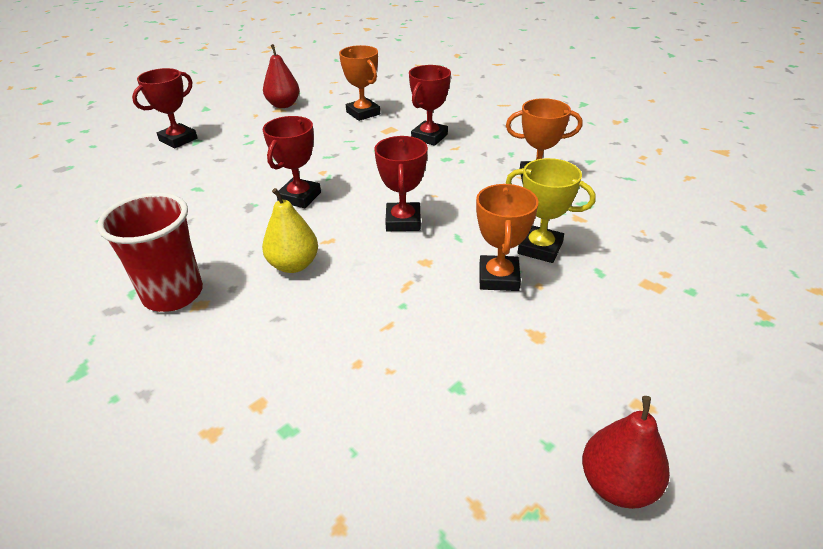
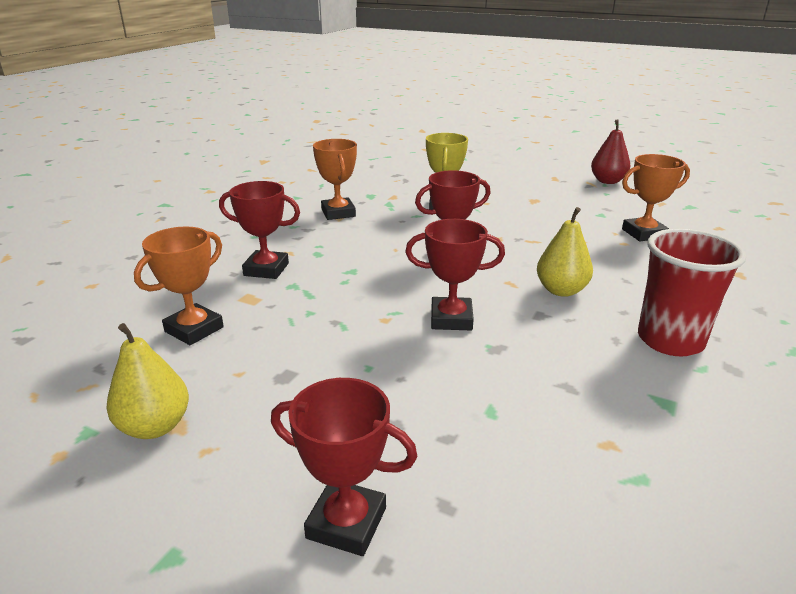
camera: 110 degrees left, 10 degrees down
red pear [263,44,300,108] -> yellow pear [106,323,189,439]
orange trophy [476,184,538,291] -> orange trophy moved to [622,154,690,241]

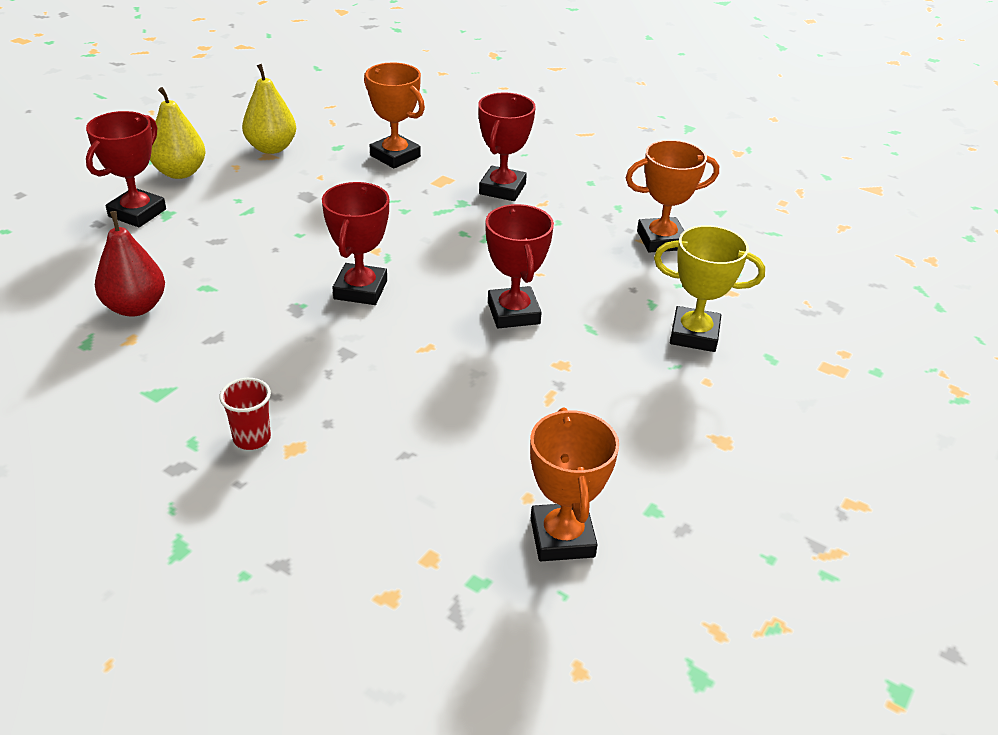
camera: 95 degrees right, 10 degrees up
yellow pear [537,207,593,297] -> yellow pear moved to [150,87,206,179]
red pear [591,119,630,184] -> red pear moved to [95,211,165,317]
red cup [638,228,746,356] -> red cup [219,378,271,450], size x0.47

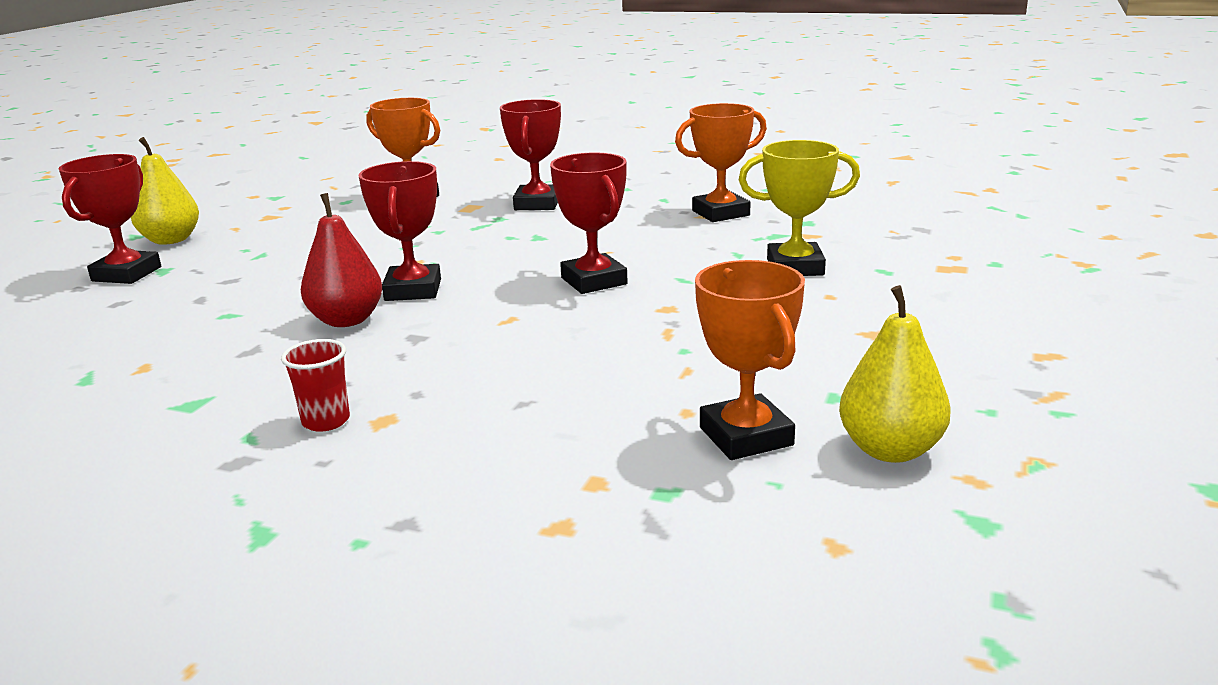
camera: 10 degrees left, 15 degrees down
red pear [95,211,165,317] -> red pear moved to [301,193,382,327]
yellow pear [242,64,296,154] -> yellow pear moved to [839,285,951,463]

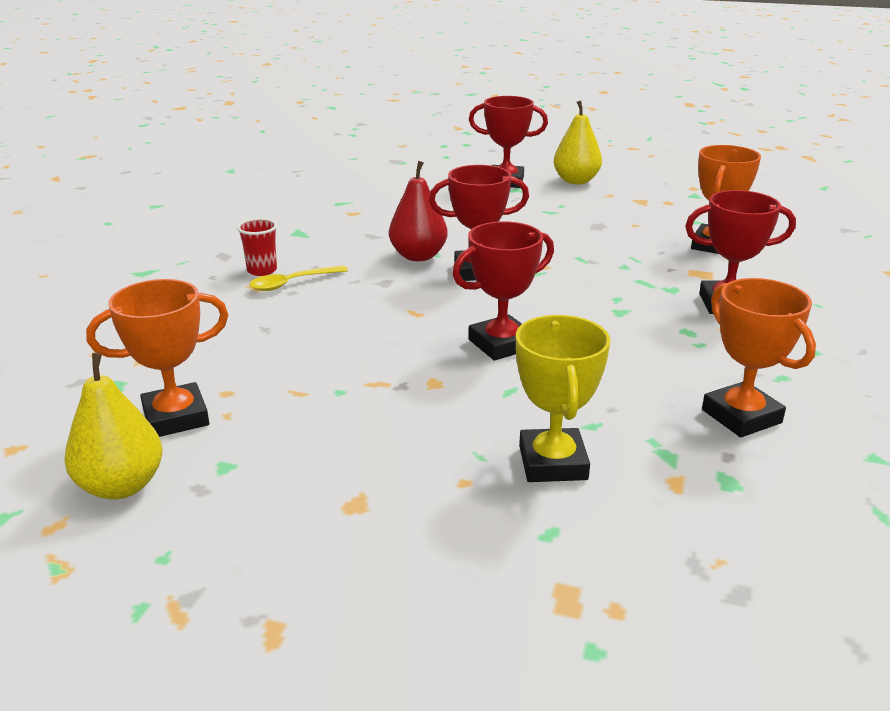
camera: 85 degrees right, 5 degrees up
none -> yellow spoon [249,266,348,291]

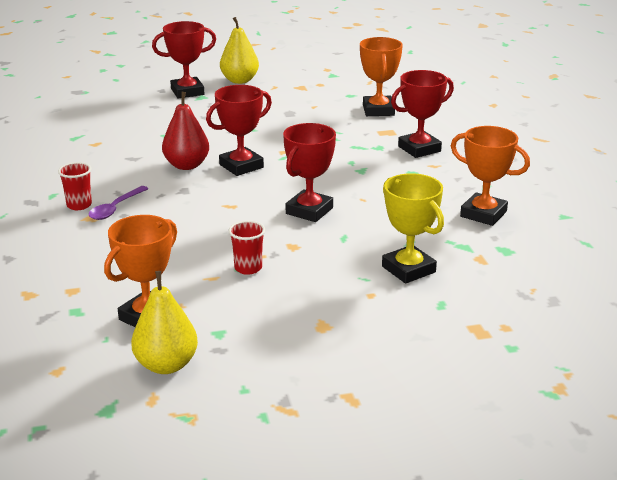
camera: 30 degrees left, 0 degrees up
yellow spoon [249,266,348,291] -> purple spoon [89,186,149,220]
none -> red cup [229,220,265,275]

